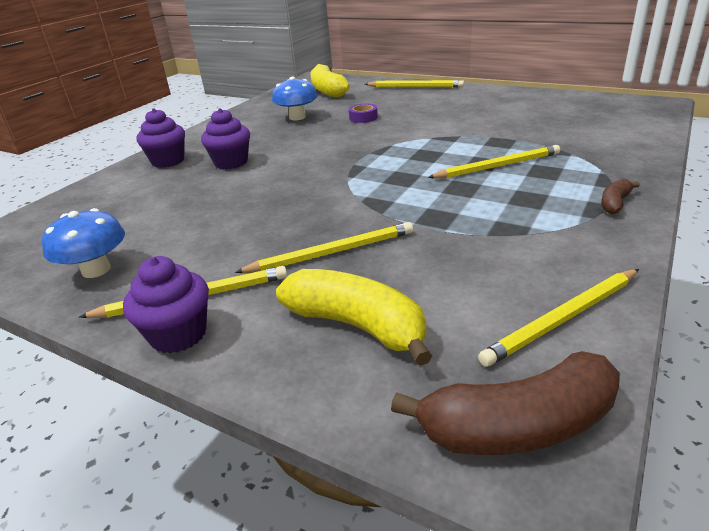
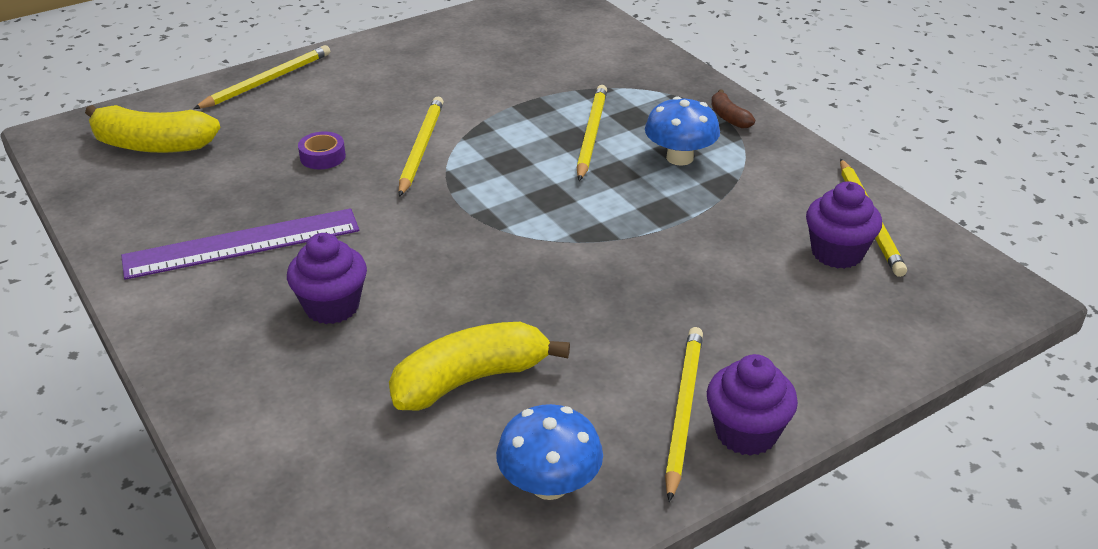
camera: 65 degrees left, 5 degrees up
purple cupcake [136,108,185,168] -> purple cupcake moved to [806,181,882,269]
yellow pencil [235,222,413,273] -> yellow pencil moved to [399,97,444,197]
blue mushroom [272,77,318,120] -> blue mushroom moved to [645,96,720,166]
yellow banana [276,269,432,366] -> yellow banana moved to [389,322,570,410]
brown banana [391,351,620,455] -> none
none -> purple ruler [121,208,359,280]

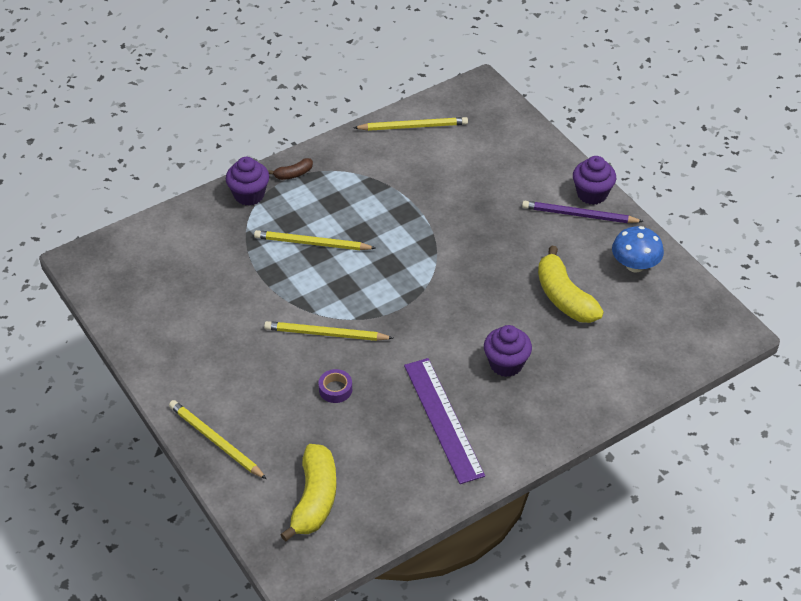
camera: 90 degrees left, 10 degrees up
blue mushroom [645,96,720,166] -> none
yellow pencil [665,327,703,502] -> purple pencil [522,201,644,223]
purple cupcake [806,181,882,269] -> purple cupcake moved to [226,157,269,206]

